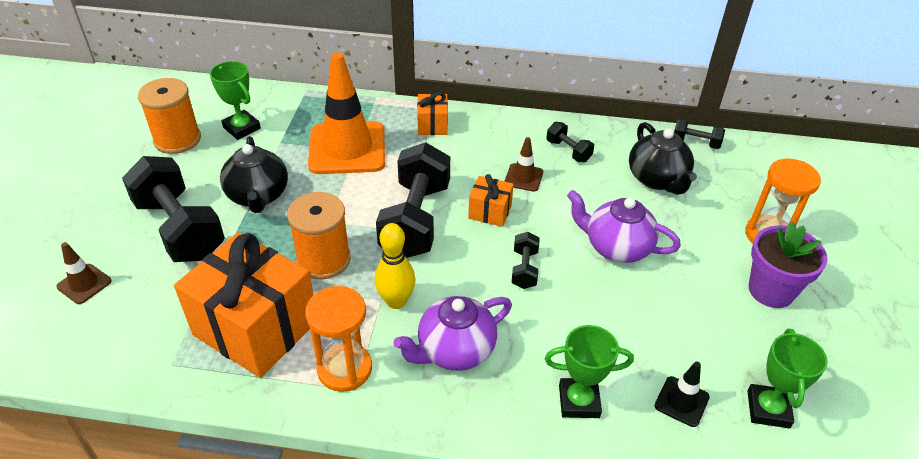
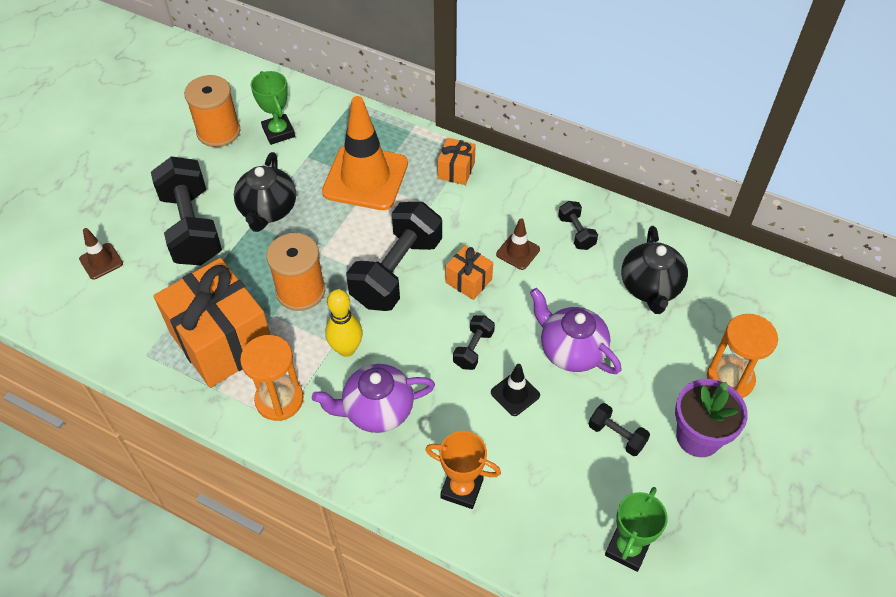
camera: 20 degrees right, 10 degrees up
green trophy [545,325,634,418] -> orange trophy [425,431,501,509]
black traffic cone [655,362,710,427] -> black traffic cone moved to [491,364,540,416]
black dumbbell [674,118,725,149] -> black dumbbell moved to [589,403,650,456]

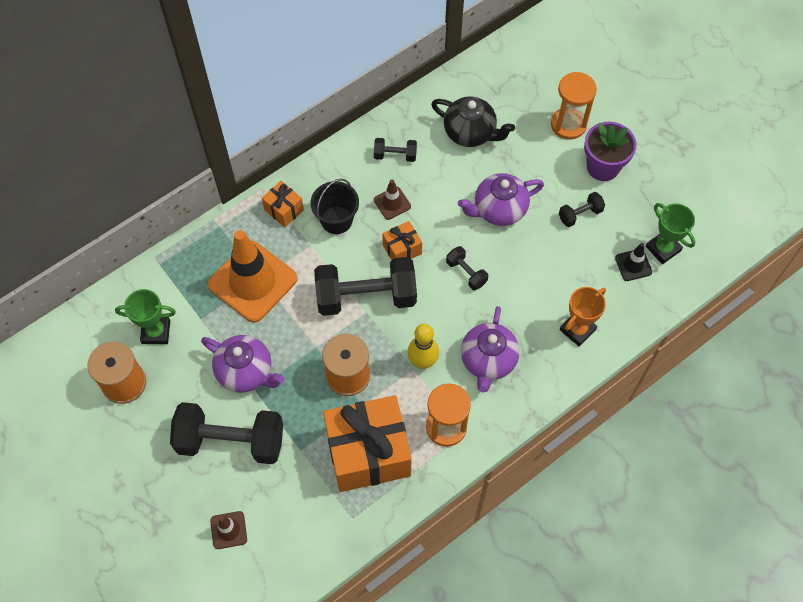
camera: 65 degrees left, 10 degrees up
black teapot [234,152,296,232] -> purple teapot [201,335,284,393]
black dumbbell [346,202,442,311] -> black dumbbell turned 60 degrees counterclockwise [314,257,417,316]
black traffic cone [491,364,540,416] -> black traffic cone moved to [615,243,652,281]
none -> black bucket [311,179,359,234]

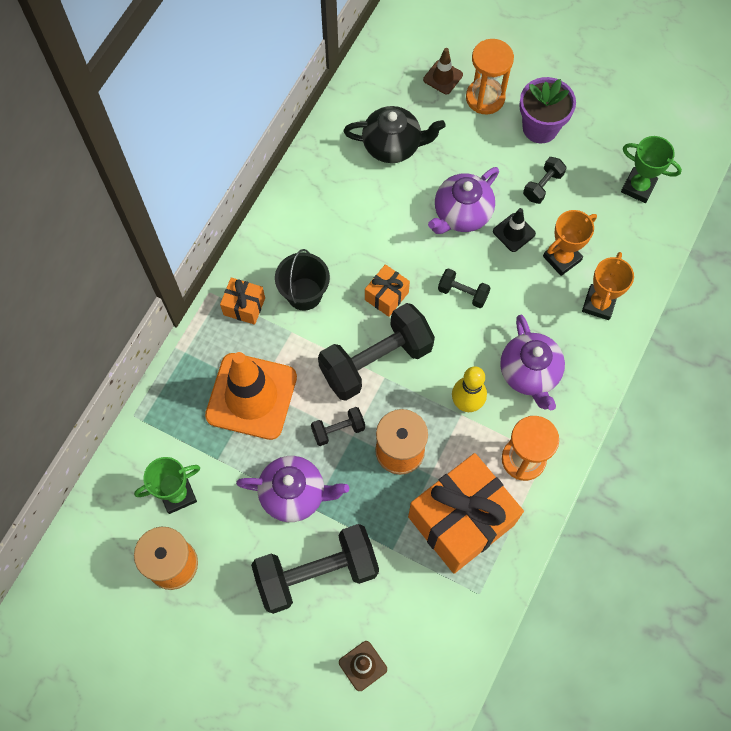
camera: 25 degrees left, 5 degrees up
black dumbbell [374,138,417,162] -> black dumbbell moved to [311,407,365,446]
brown traffic cone [374,179,411,220] -> brown traffic cone moved to [423,48,463,95]
black traffic cone [615,243,652,281] -> black traffic cone moved to [493,208,536,252]
none -> orange trophy [543,210,597,276]

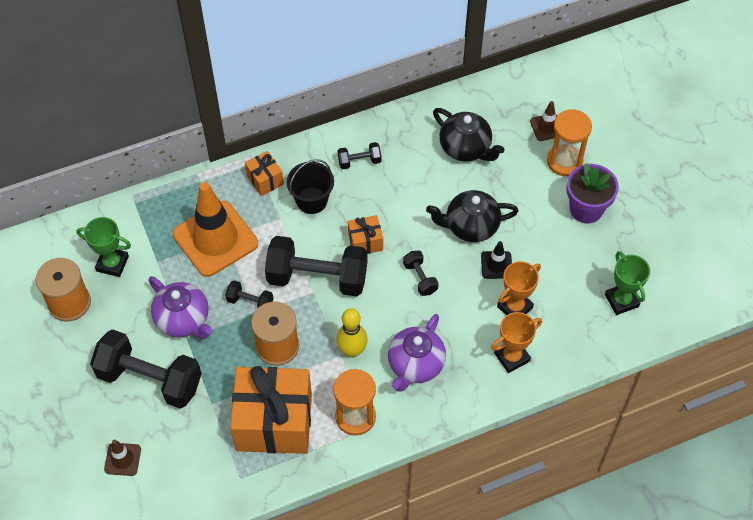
camera: 40 degrees right, 10 degrees down
purple teapot [428,167,499,234] -> black teapot [426,190,518,242]
black dumbbell [523,157,566,204] -> black dumbbell moved to [338,142,382,169]
orange trophy [543,210,597,276] -> orange trophy turned 45 degrees counterclockwise [497,261,541,316]

